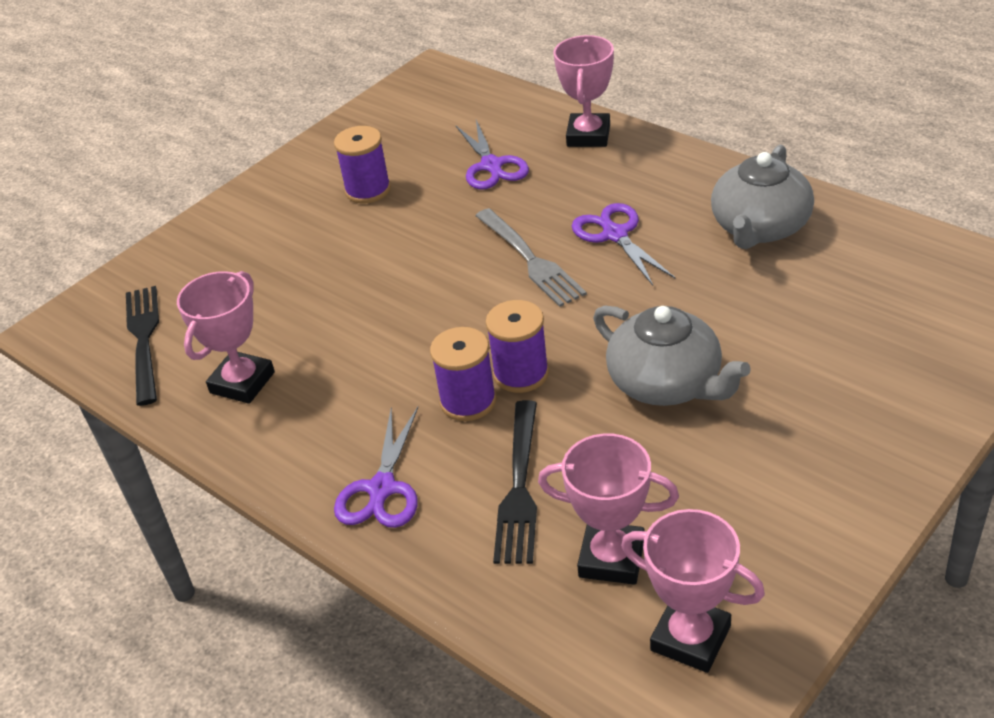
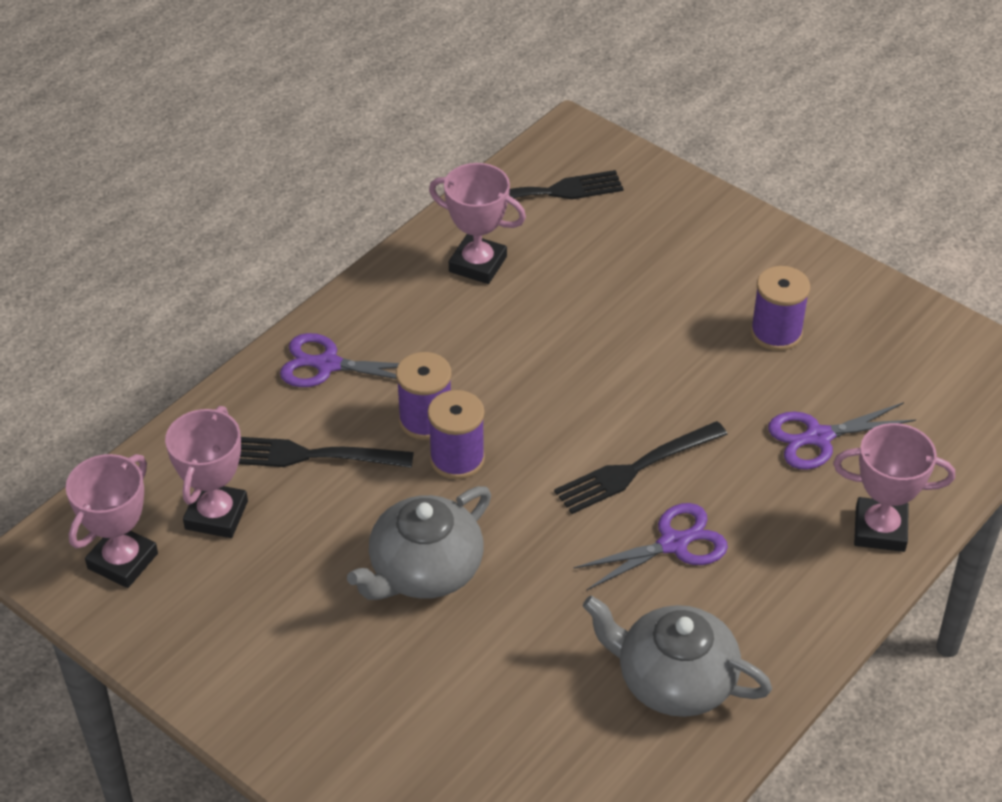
camera: 85 degrees right, 5 degrees up
grey fork [476,208,587,307] -> black fork [554,421,728,514]

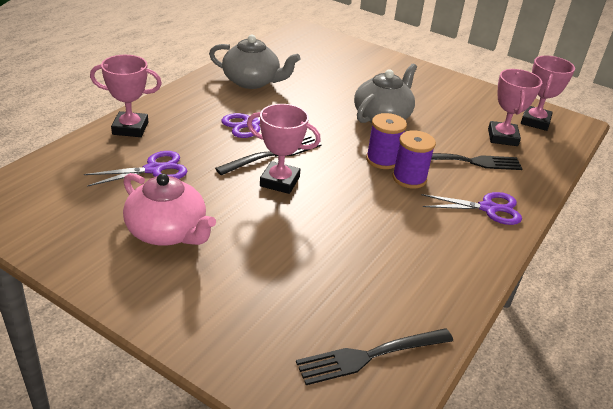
camera: 170 degrees right, 10 degrees down
pink trophy [429,163,526,284] -> pink trophy moved to [247,104,321,194]
purple spool [751,266,810,351] -> pink teapot [123,173,216,246]

